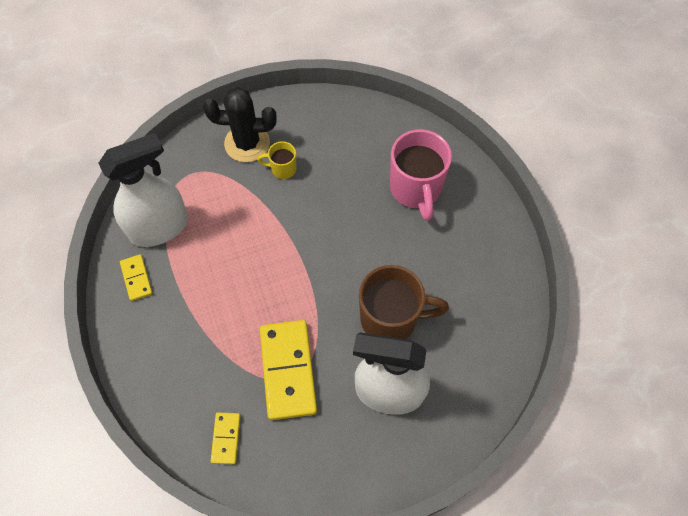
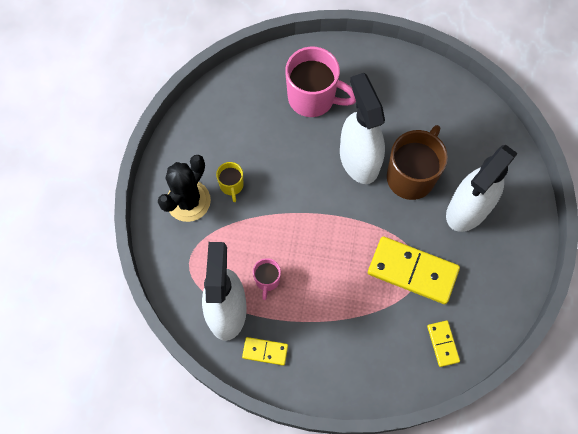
camera: 60 degrees left, 5 degrees up
yellow domino [211,412,240,464] -> yellow domino turned 45 degrees clockwise [427,320,460,367]
yellow mug [258,141,297,179] -> yellow mug turned 45 degrees counterclockwise [216,162,244,202]
none -> pink mug [253,258,281,300]
none -> white spray bottle [340,73,385,184]

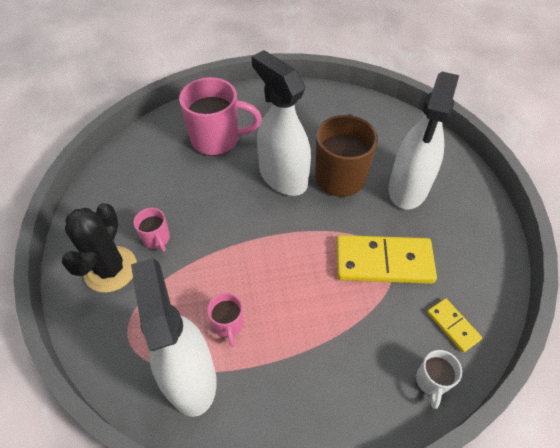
camera: 20 degrees left, 15 degrees down
yellow mug [216,162,244,202] -> pink mug [133,208,170,252]
yellow domino [242,337,288,366] -> none
none -> white mug [416,350,462,409]

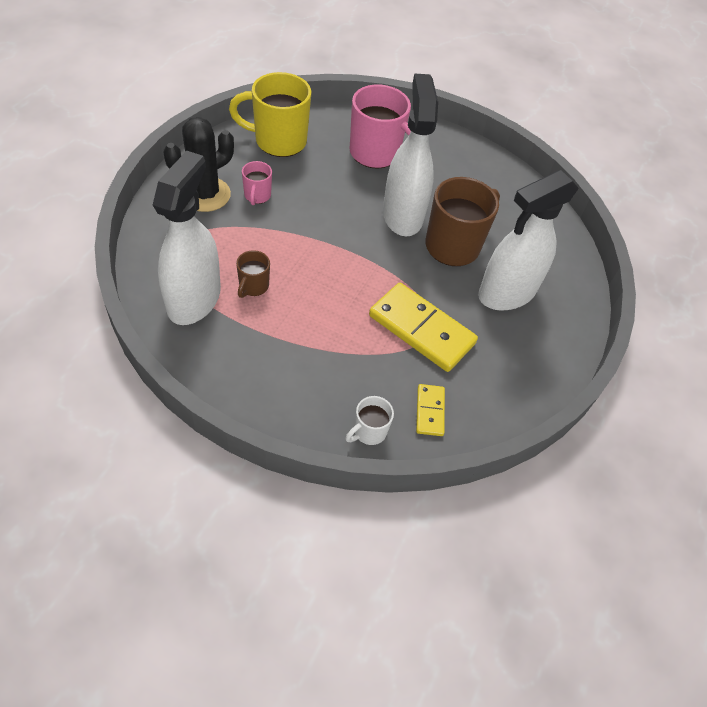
camera: 30 degrees right, 0 degrees up
pink mug [207,293,243,347] -> brown mug [236,250,270,298]
none -> yellow mug [229,72,311,157]

